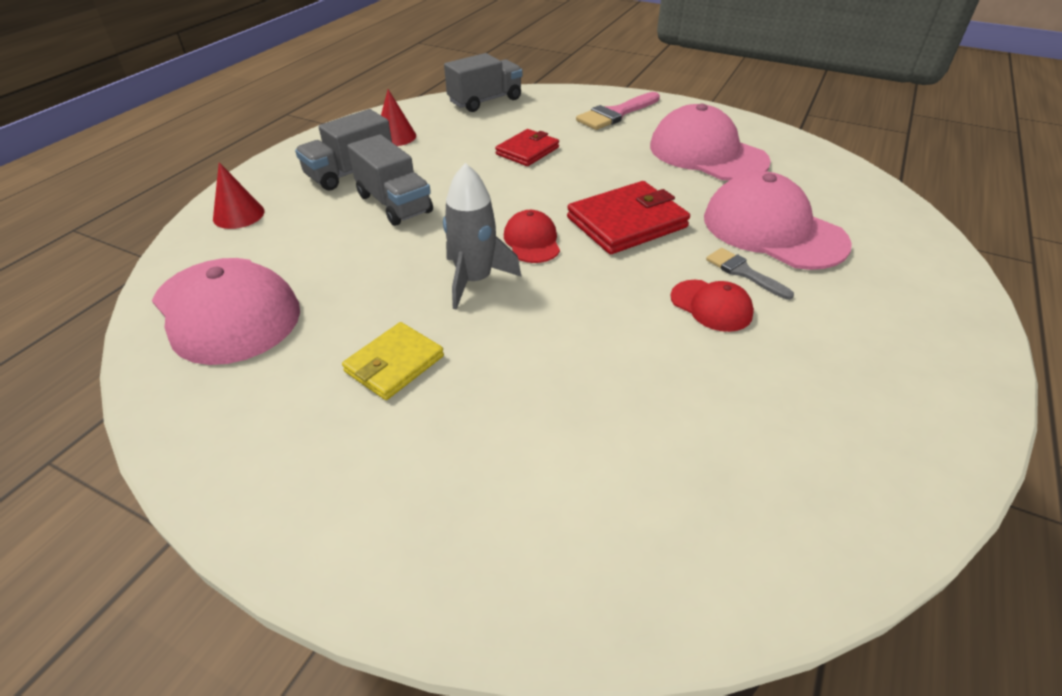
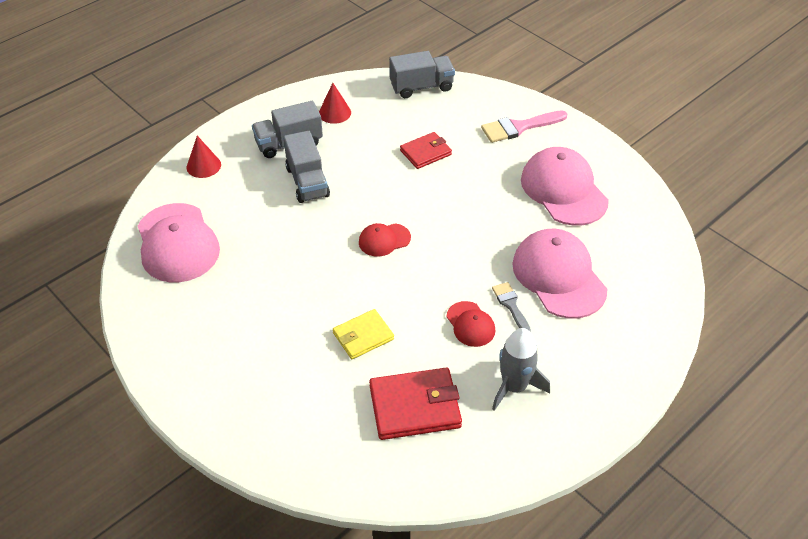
camera: 20 degrees right, 5 degrees up
yellow wallet [342,322,444,400] -> yellow wallet moved to [333,309,394,359]
grey rocket [443,163,522,310] -> grey rocket moved to [492,328,550,411]
red cap [504,210,560,263] -> red cap turned 120 degrees counterclockwise [359,223,411,257]
red wallet [567,181,690,254] -> red wallet moved to [369,368,462,440]

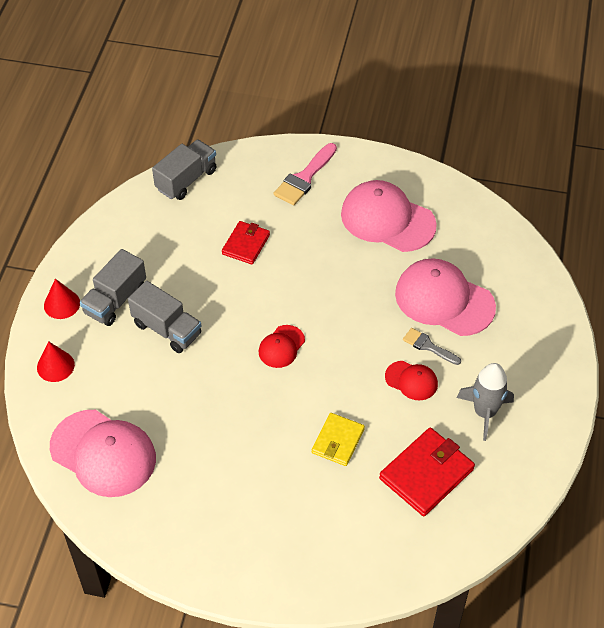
camera: 35 degrees left, 5 degrees up
red cone [319,83,351,124] -> red cone moved to [44,279,80,319]

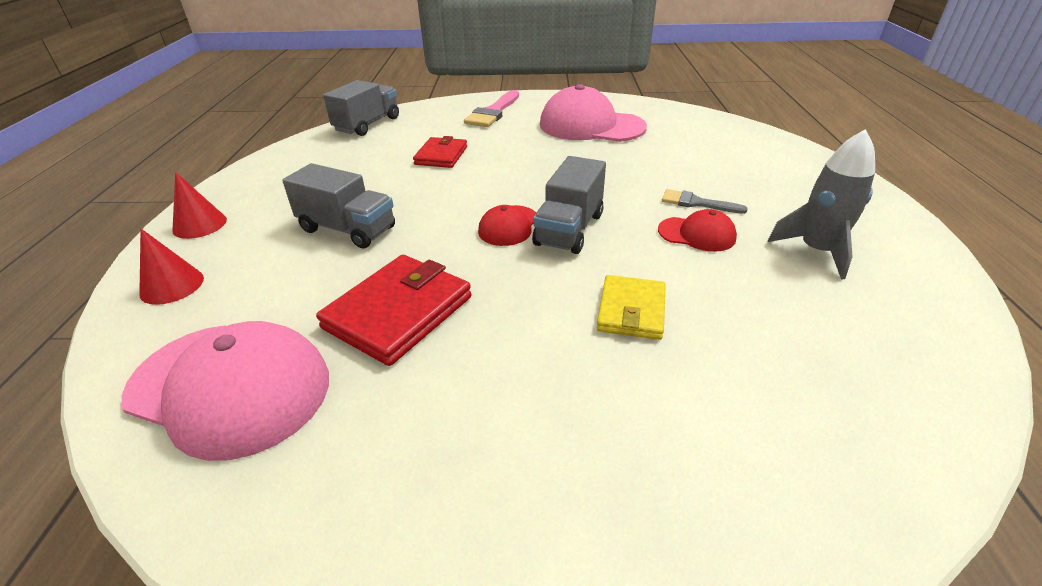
camera: 10 degrees left, 15 degrees down
grey truck [80,249,146,326] -> grey truck moved to [532,156,606,254]
red wallet [379,428,475,516] -> red wallet moved to [316,255,471,366]
pink cap [395,258,496,336] -> none

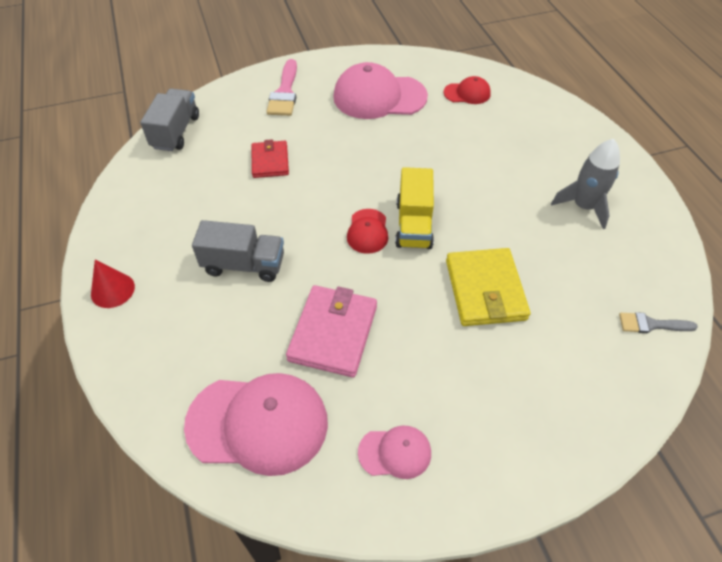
camera: 20 degrees left, 15 degrees up
red cone [139,229,204,305] -> none
red wallet [316,255,471,366] -> pink wallet [286,285,377,377]
grey truck [532,156,606,254] -> yellow truck [395,167,434,249]
yellow wallet [597,275,666,340] -> yellow wallet [446,248,530,326], size x1.57
red cap [658,209,737,252] -> red cap moved to [444,76,491,104]
grey brush [662,189,748,214] -> grey brush moved to [619,312,698,333]
none -> pink cap [358,425,431,479]

